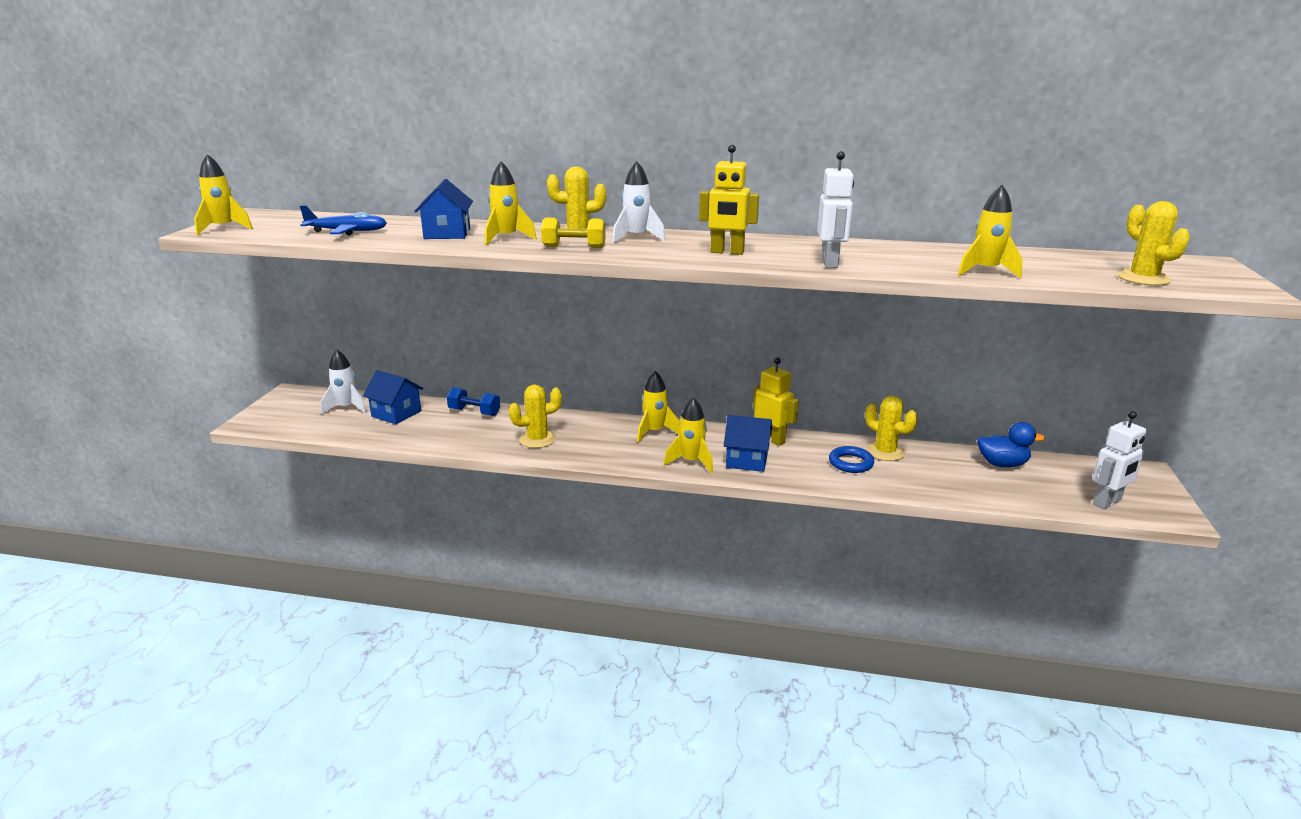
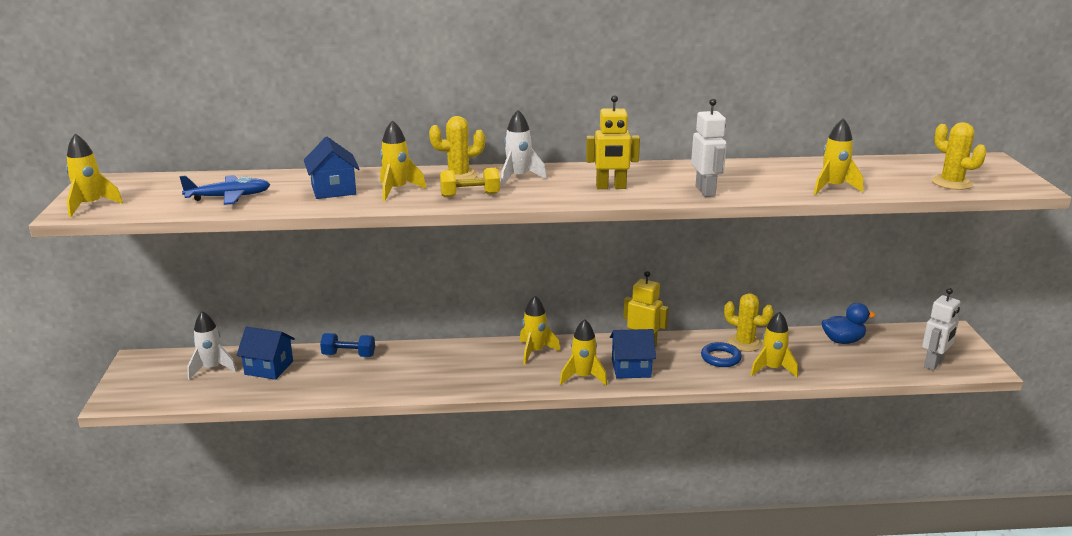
camera: 15 degrees left, 0 degrees up
yellow cactus [509,384,562,448] -> none
none -> yellow rocket [751,311,798,378]

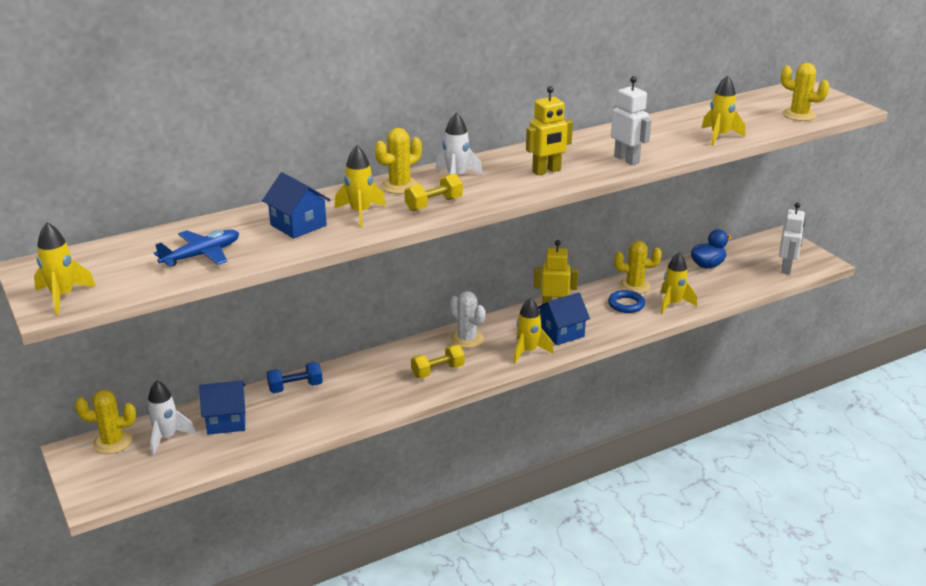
camera: 25 degrees left, 5 degrees up
yellow rocket [520,296,560,365] -> white cactus [450,291,485,348]
none -> yellow cactus [75,390,136,454]
none -> yellow dumbbell [411,345,465,378]

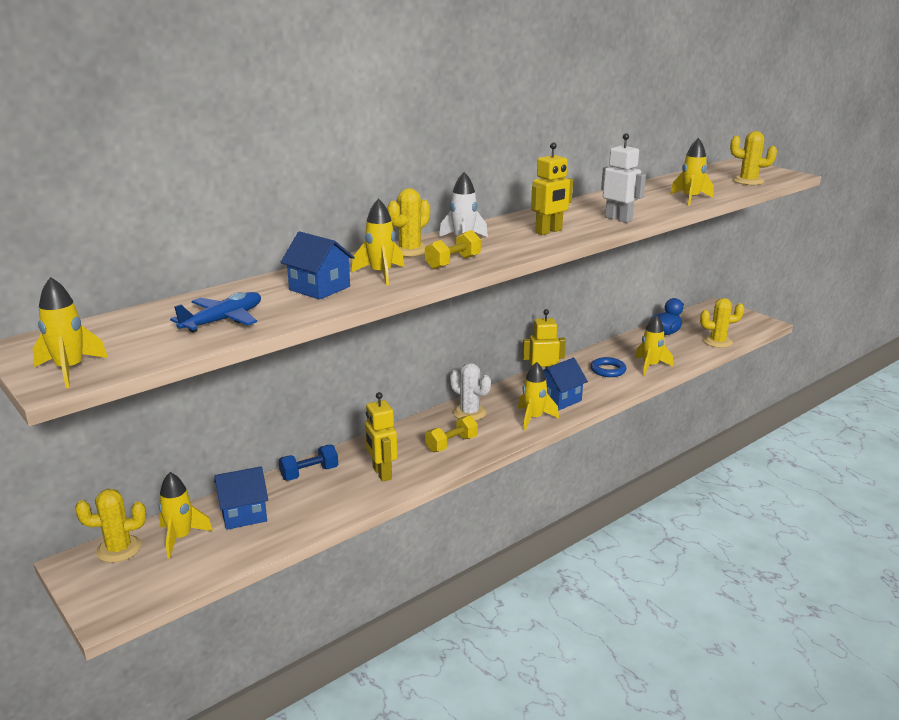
camera: 10 degrees left, 5 degrees down
white rocket [147,380,196,456] -> yellow rocket [158,472,213,558]
yellow cactus [614,241,662,294] -> yellow cactus moved to [700,298,744,348]
white robot [779,203,805,274] -> none
none -> yellow robot [365,392,397,482]

